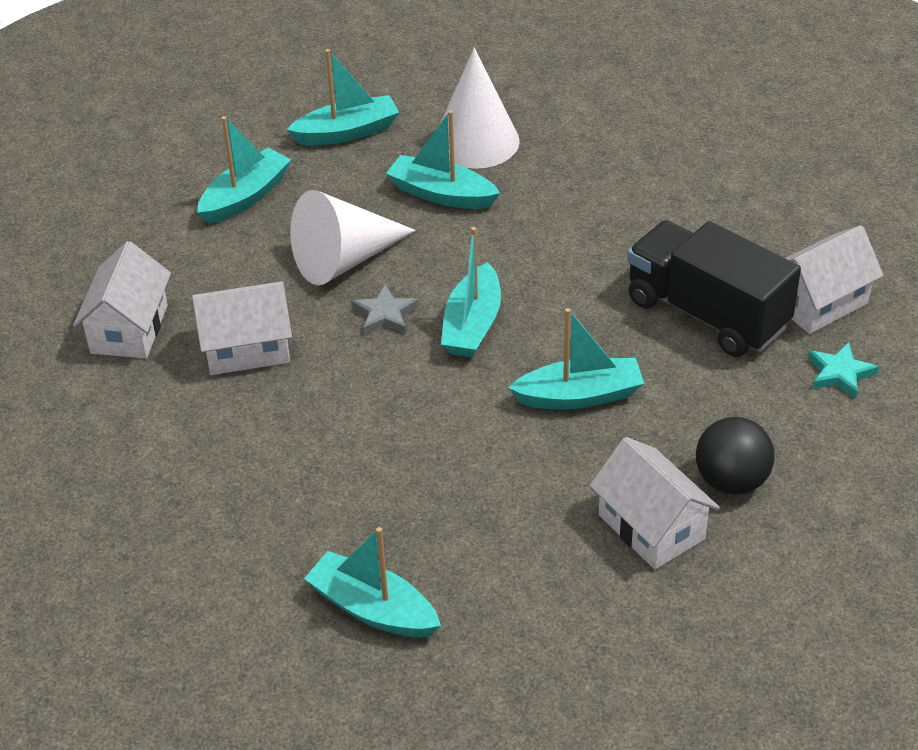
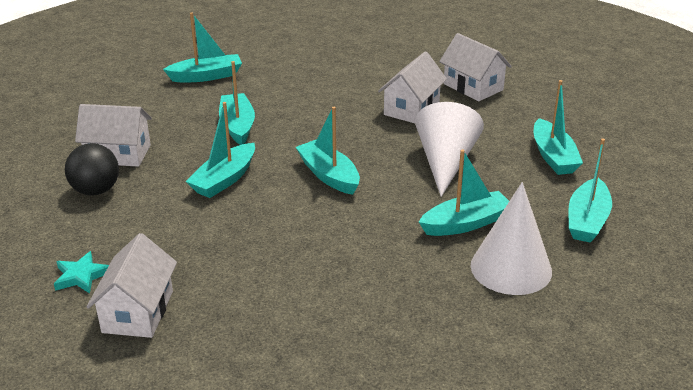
camera: 130 degrees right, 10 degrees down
grey star [351,284,419,335] -> none
black truck [627,220,801,357] -> none
none -> turquoise boat [219,61,255,145]

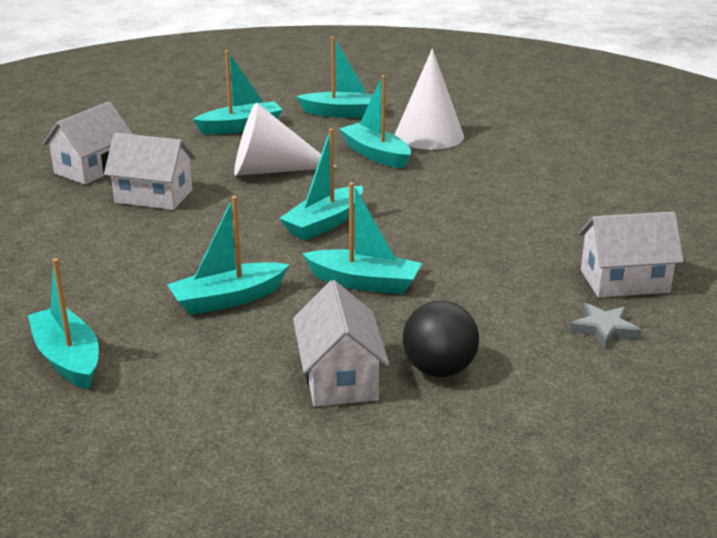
camera: 105 degrees left, 5 degrees down
turquoise star [54,251,109,294] -> grey star [569,303,641,349]

